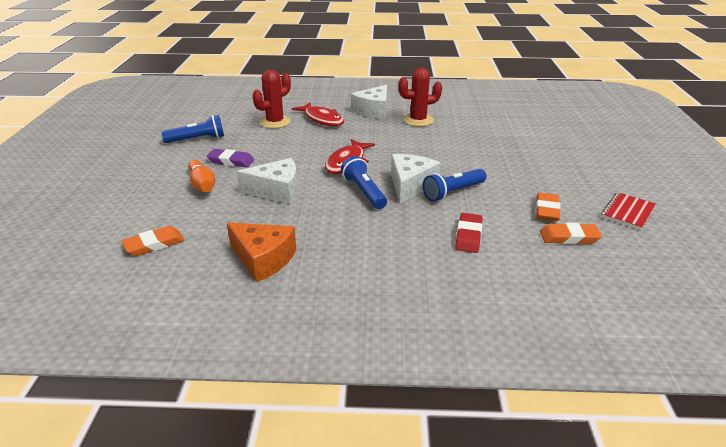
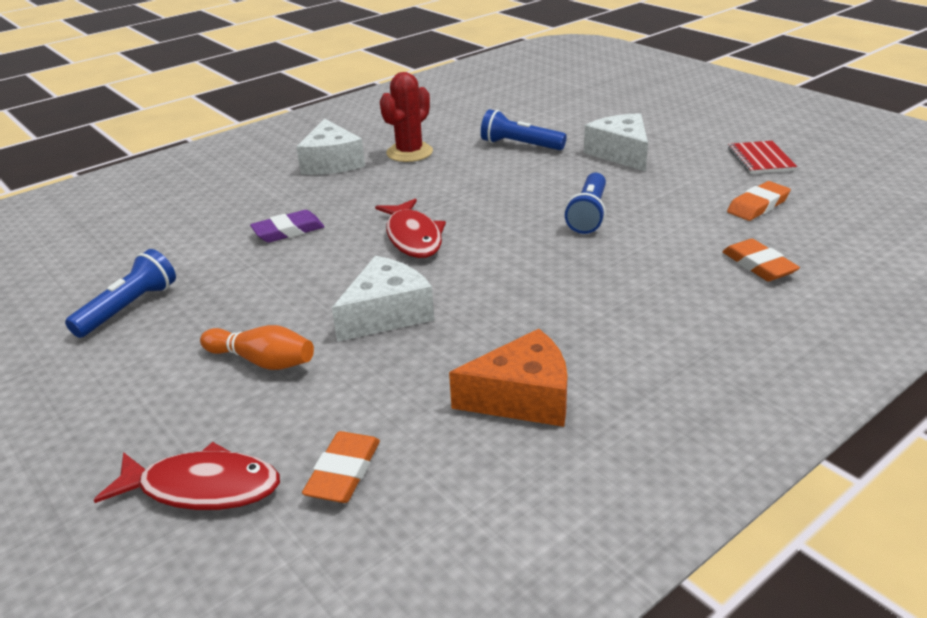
camera: 40 degrees left, 0 degrees up
purple eraser [207,149,254,167] -> purple eraser moved to [250,210,325,243]
red cactus [252,69,291,129] -> none
red fish [292,103,344,126] -> red fish moved to [94,442,280,510]
blue flashlight [341,156,387,209] -> blue flashlight moved to [481,109,567,150]
white cheese [391,154,440,203] -> white cheese moved to [584,113,648,172]
red eraser [455,213,483,253] -> none
orange eraser [536,192,561,221] -> orange eraser moved to [722,239,800,281]

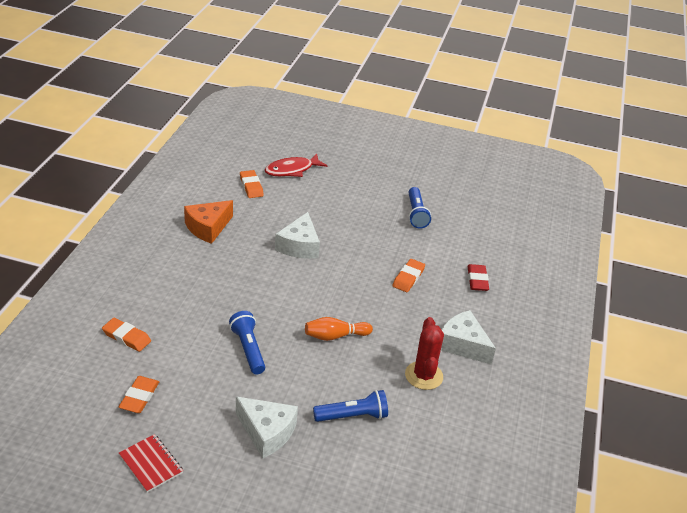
camera: 140 degrees right, 5 degrees up
orange bowling pin [200,325,314,370] -> orange bowling pin moved to [305,317,373,341]
purple eraser [250,210,325,243] -> orange eraser [392,259,425,292]
red fish [375,199,446,258] -> none
none -> red eraser [467,264,489,291]

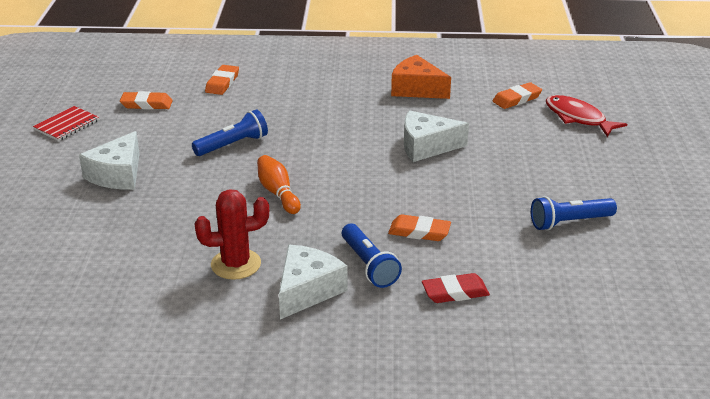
camera: 80 degrees right, 5 degrees down
blue flashlight [313,390,388,422] -> blue flashlight moved to [342,224,402,288]

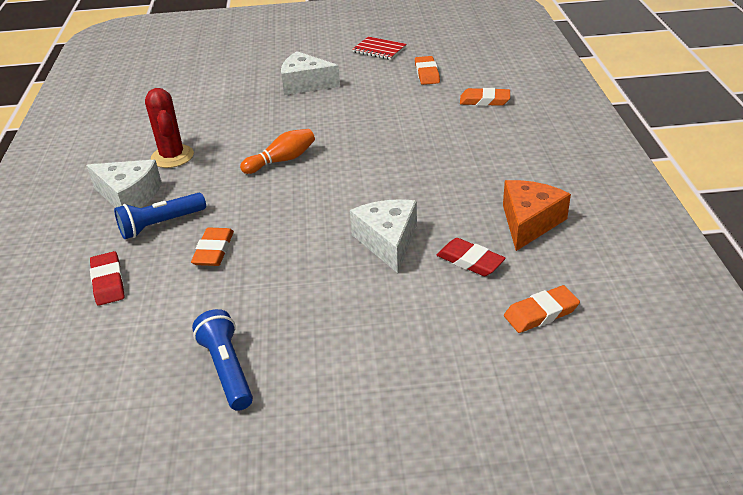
camera: 85 degrees right, 5 degrees up
blue flashlight [192,109,268,156] -> none
orange eraser [493,82,542,109] -> orange eraser turned 75 degrees counterclockwise [504,285,580,333]
red fish [546,95,627,137] -> none
none -> red eraser [437,238,506,276]

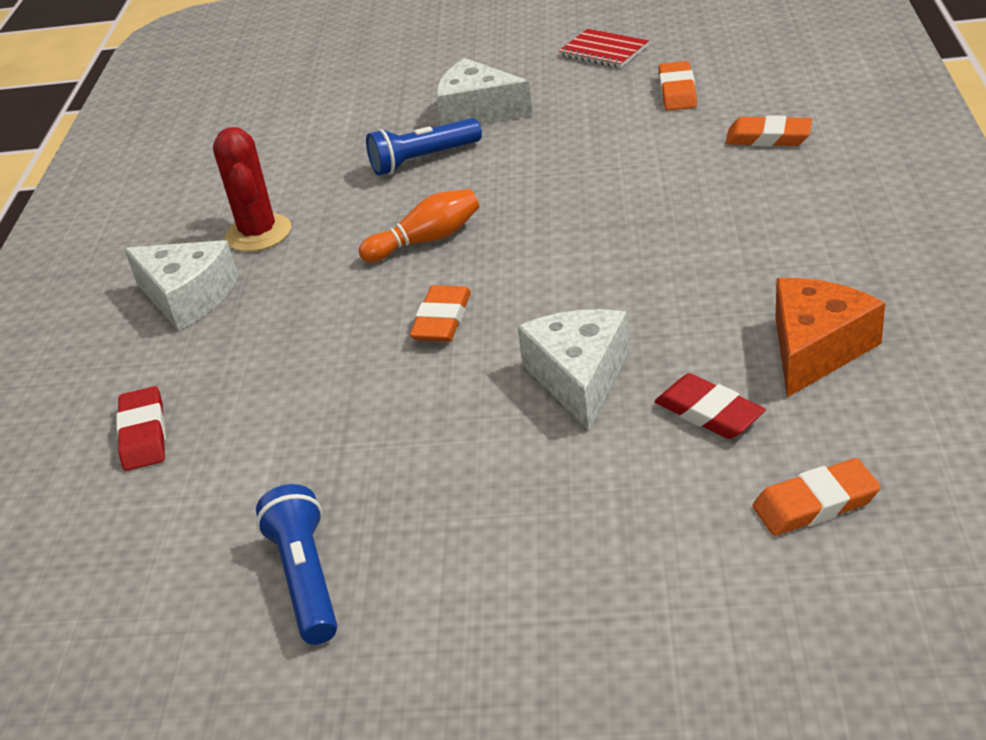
camera: 10 degrees right, 0 degrees up
blue flashlight [114,193,206,239] -> blue flashlight moved to [366,118,482,176]
orange eraser [191,228,234,266] -> orange eraser moved to [409,285,471,342]

